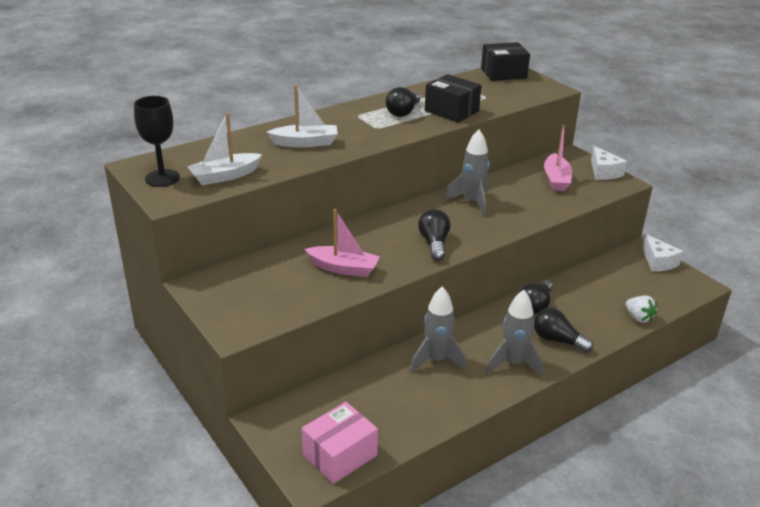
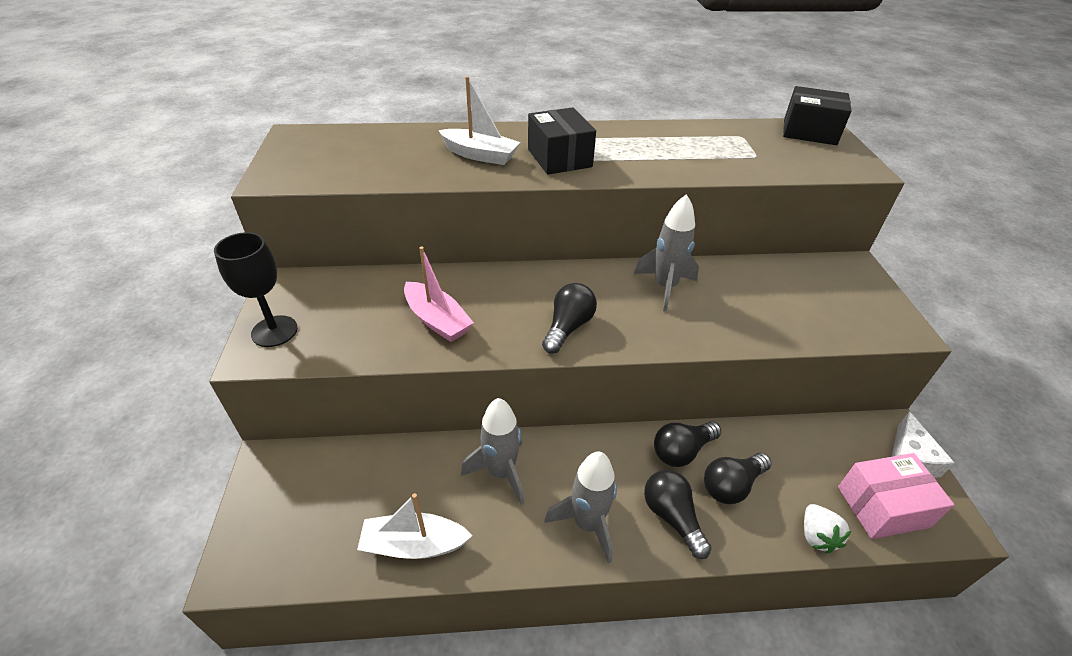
camera: 30 degrees right, 10 degrees up
black goblet [134,96,180,187] -> black goblet moved to [214,232,298,347]
white boat [187,113,262,185] -> white boat moved to [357,493,472,559]
pink box [302,402,378,484] -> pink box moved to [838,453,954,539]
black light bulb [386,87,421,117] -> black light bulb moved to [704,453,772,504]
black box [425,74,481,123] -> black box moved to [528,107,596,175]
pink boat [544,125,572,191] -> none
white cheese [591,146,627,180] -> none

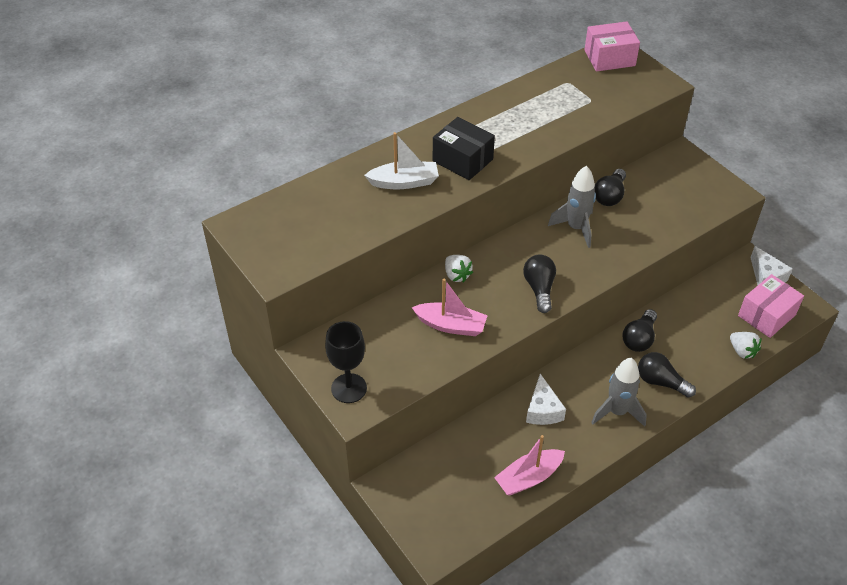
camera: 30 degrees left, 5 degrees up
white boat [357,493,472,559] -> pink boat [494,435,565,496]
grey rocket [461,398,524,505] -> white cheese [526,374,566,425]
black light bulb [704,453,772,504] -> black light bulb moved to [595,169,626,206]
black box [783,86,851,145] -> pink box [584,21,640,72]
none -> white strawberry [445,255,473,282]

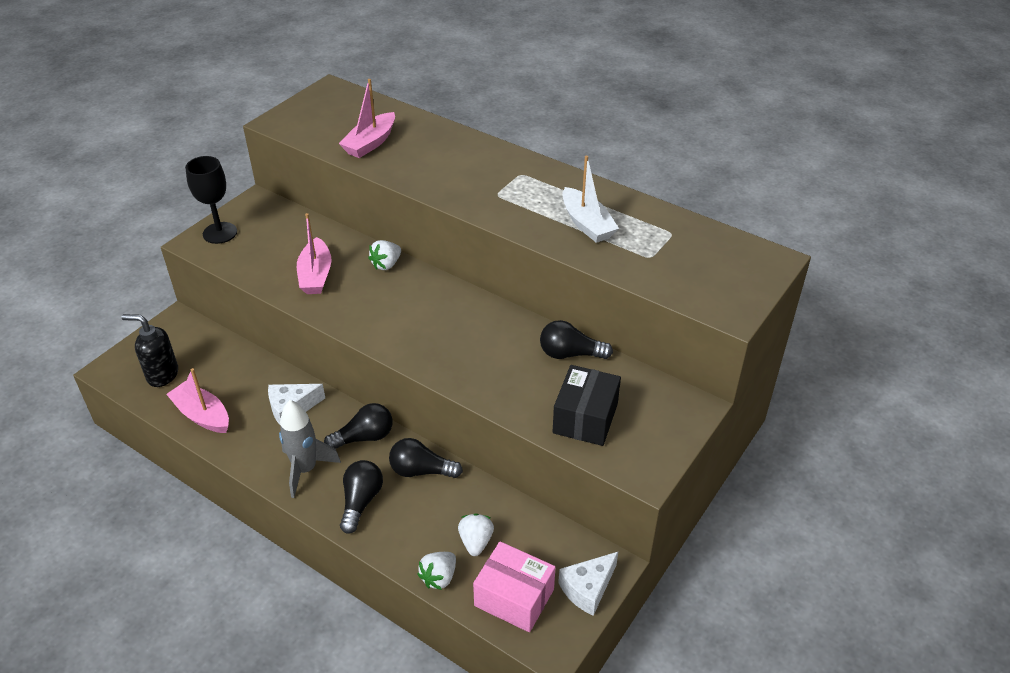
camera: 70 degrees right, 5 degrees down
white boat [364,132,439,189] -> white boat moved to [562,156,619,243]
black box [433,117,495,180] -> black box moved to [552,365,621,446]
black light bulb [523,254,556,313] -> black light bulb moved to [324,403,393,449]
grey rocket [548,166,596,248] -> none
pink box [584,21,640,72] -> none
none -> black soap dispenser [122,314,178,387]
none -> pink boat [339,79,395,158]
none -> white strawberry [458,514,494,556]

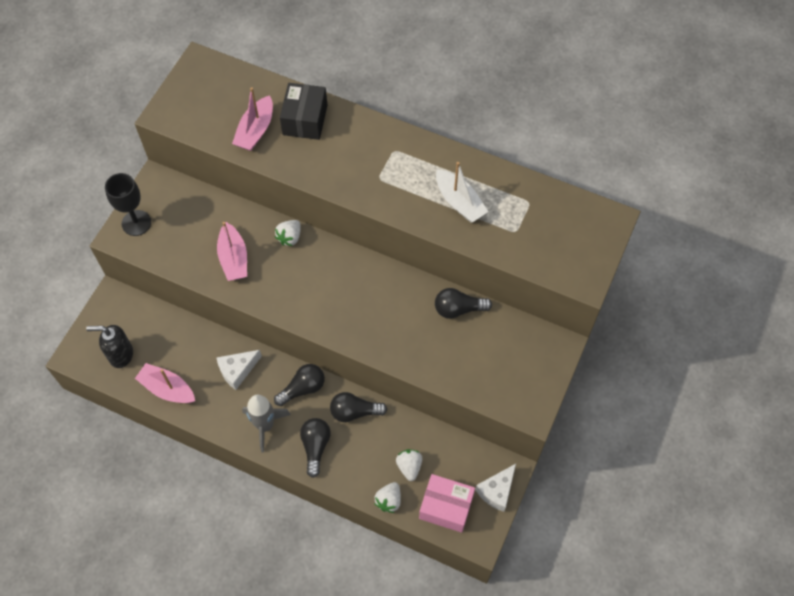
camera: 10 degrees left, 20 degrees up
black box [552,365,621,446] -> black box moved to [280,83,327,140]

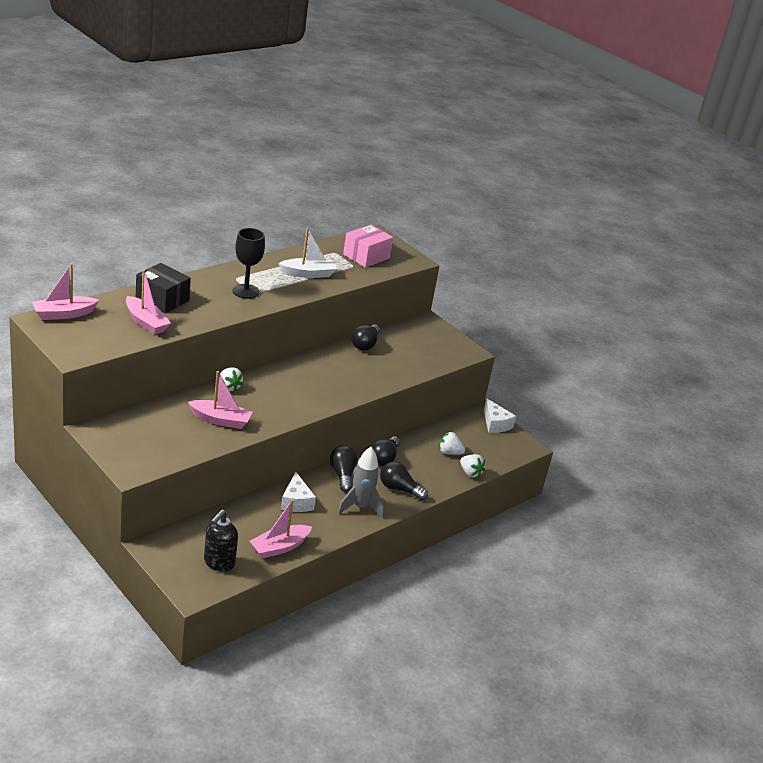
camera: 70 degrees left, 30 degrees down
black goblet [105,173,151,236] -> black goblet moved to [232,228,265,299]
pink box [419,474,475,533] -> pink box moved to [343,225,393,268]
none -> pink boat [32,263,99,320]

